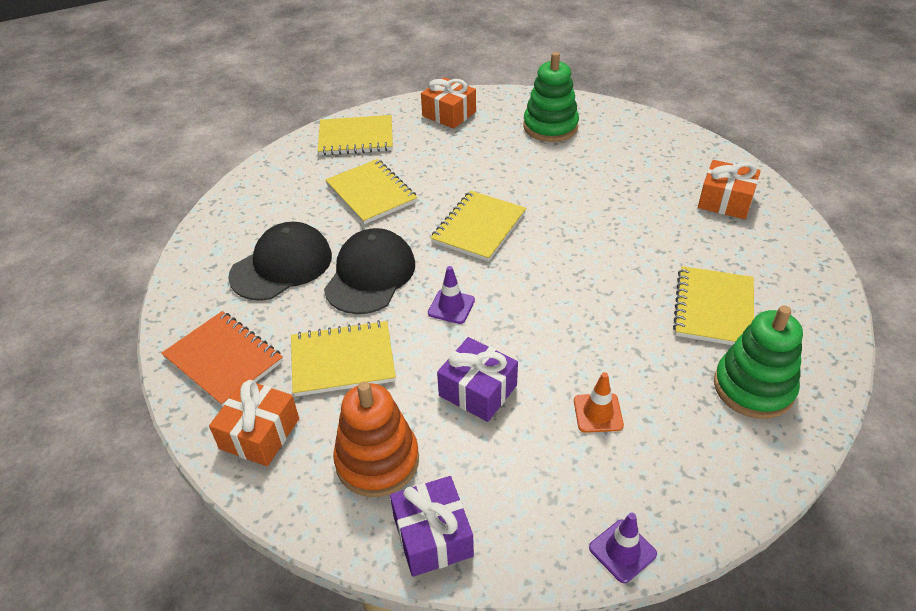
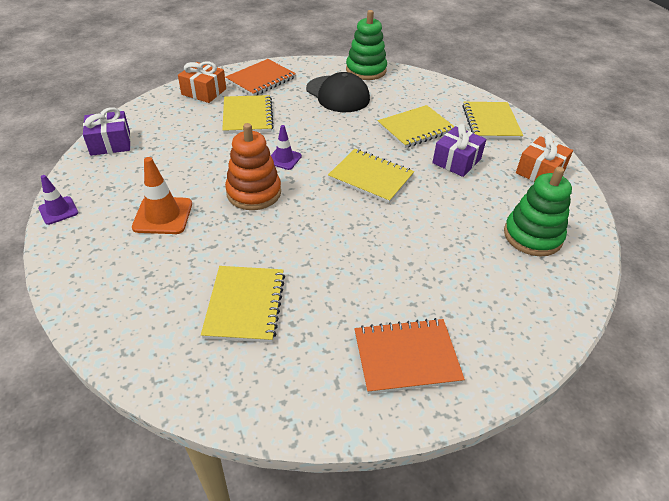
camera: 90 degrees right, 0 degrees up
black cap [324,228,415,314] -> none
orange stacking toy [333,381,419,497] -> orange stacking toy moved to [225,123,281,210]
purple gift [437,337,518,422] -> purple gift moved to [432,124,486,177]
orange traffic cone [574,372,624,433] -> orange traffic cone [132,157,192,234], size x1.59
yellow notebook [673,266,754,345] -> yellow notebook turned 75 degrees clockwise [201,266,285,343]
orange gift [698,160,761,219] -> orange notebook [354,318,465,394]
green stacking toy [714,306,803,419] -> green stacking toy moved to [346,10,387,80]

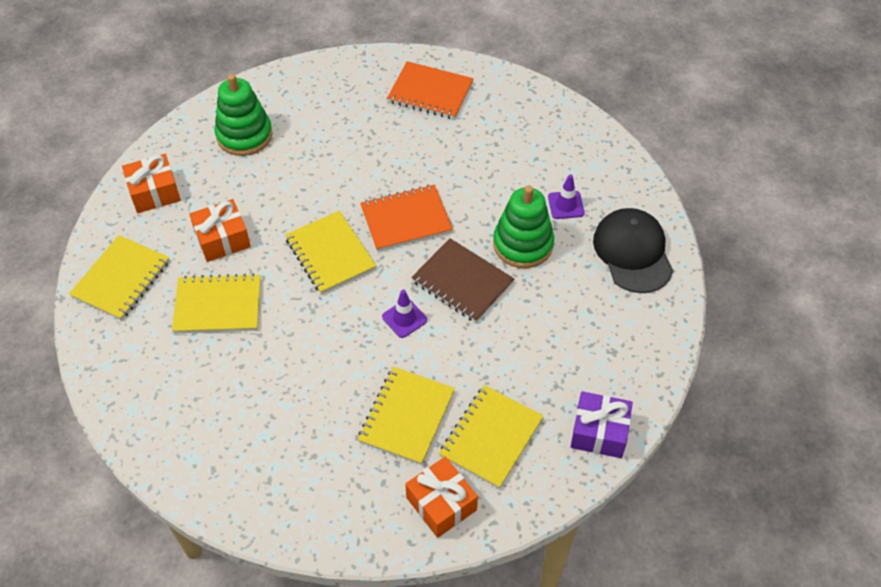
camera: 150 degrees left, 10 degrees up
purple traffic cone [38,175,78,225] -> purple traffic cone moved to [548,174,585,219]
orange traffic cone [132,157,192,234] -> none
yellow notebook [201,266,285,343] -> yellow notebook moved to [439,385,544,489]
orange notebook [225,59,296,96] -> orange notebook moved to [360,185,453,251]
orange stacking toy [225,123,281,210] -> brown notebook [411,238,514,323]
black cap [306,72,370,112] -> black cap moved to [593,208,673,293]
green stacking toy [346,10,387,80] -> green stacking toy moved to [493,185,554,268]
purple gift [432,124,486,177] -> orange gift [189,199,251,262]

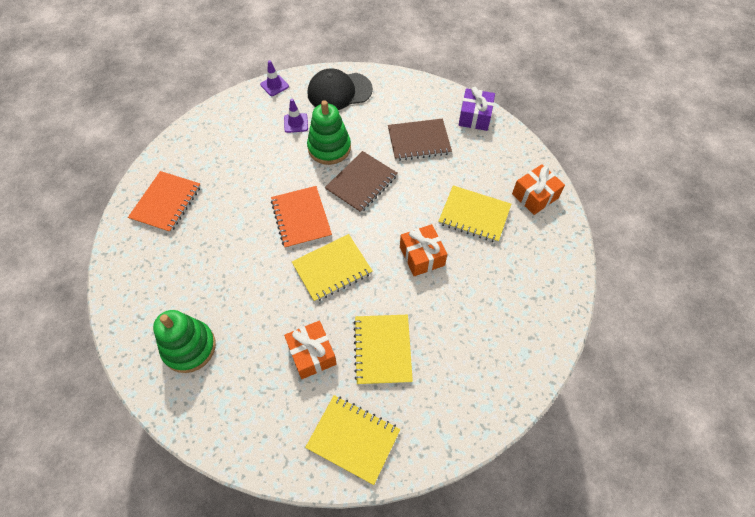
camera: 90 degrees left, 5 degrees up
orange gift [122,154,181,213] -> orange gift moved to [400,224,447,276]
purple traffic cone [382,290,427,338] -> purple traffic cone moved to [260,60,289,96]
yellow notebook [439,385,544,489] -> none
none -> brown notebook [388,119,452,161]

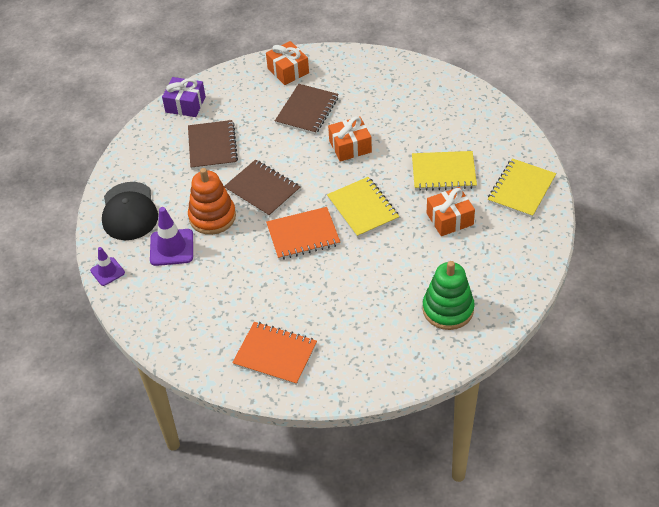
camera: 85 degrees left, 10 degrees down
purple traffic cone [284,99,308,133] -> purple traffic cone [150,207,193,266], size x1.59
green stacking toy [307,100,351,165] -> orange stacking toy [188,168,236,235]
yellow notebook [438,186,511,243] -> brown notebook [275,84,339,134]

